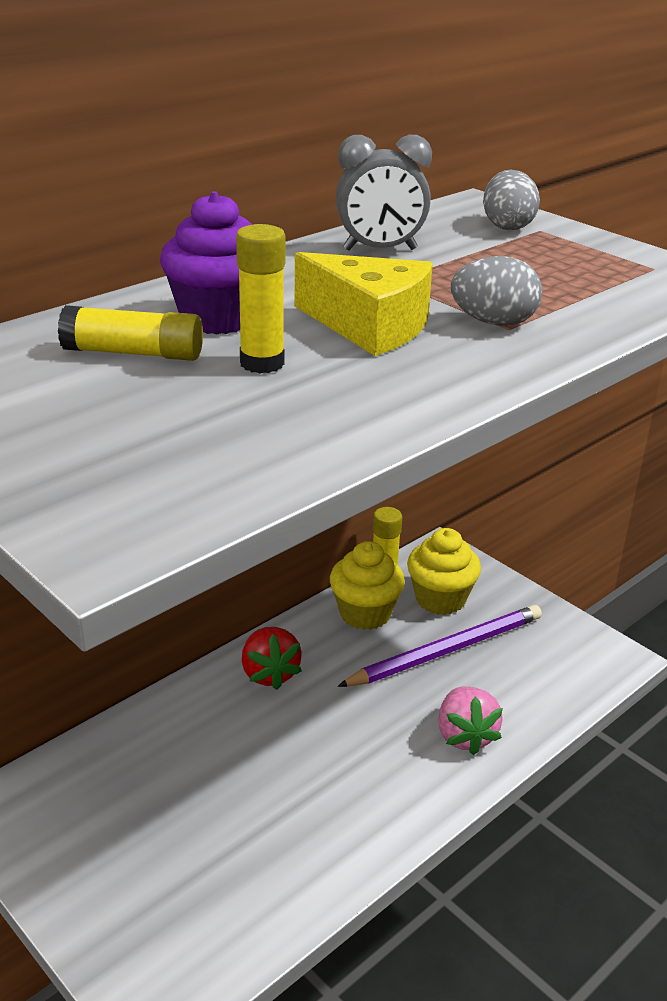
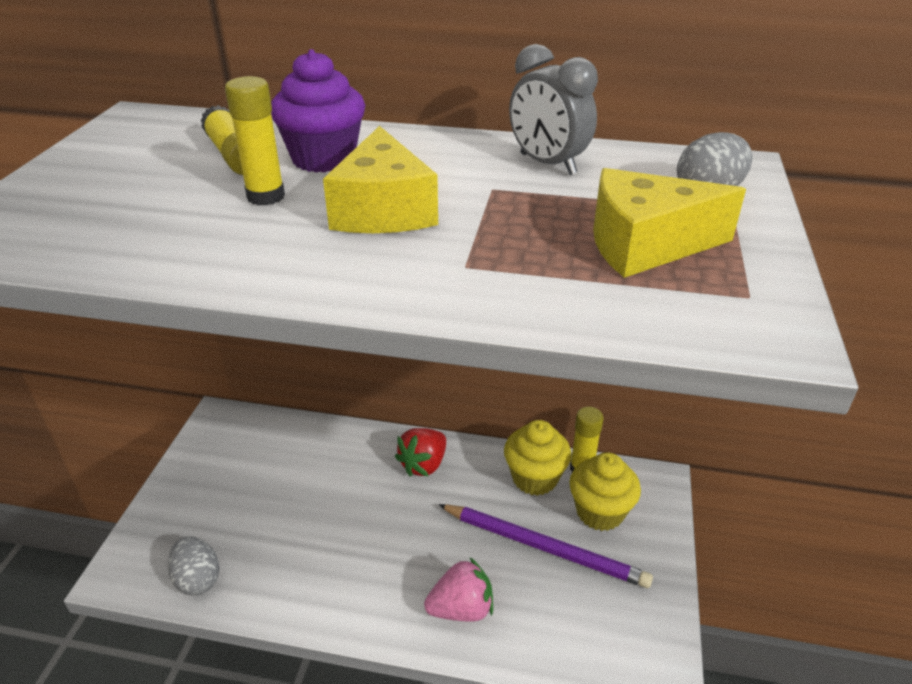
camera: 55 degrees right, 5 degrees up
pink strawberry [438,686,503,755] -> pink strawberry turned 150 degrees counterclockwise [424,558,493,622]
grey egg [451,256,542,326] -> grey egg moved to [168,536,220,596]
none -> yellow cheese [593,168,746,278]

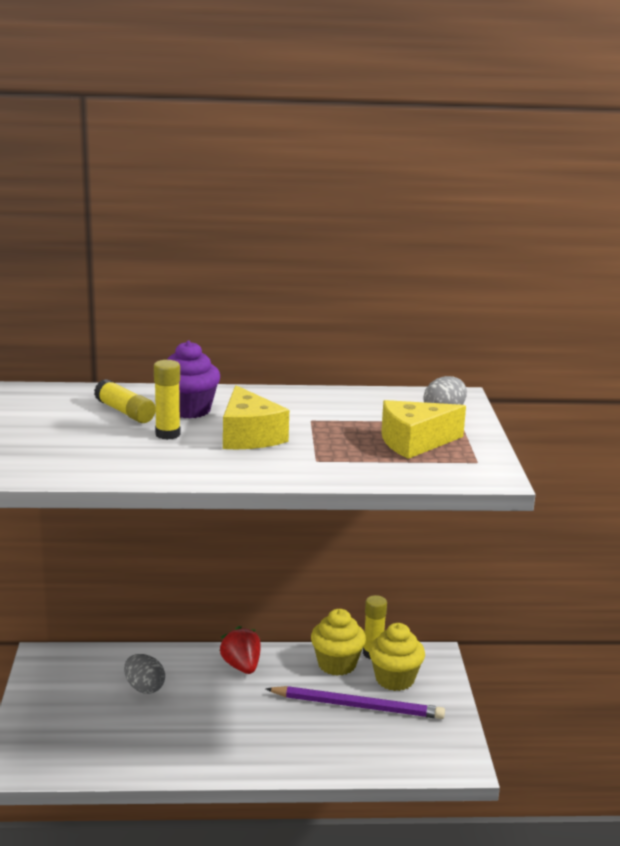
camera: 15 degrees left, 15 degrees down
grey egg [168,536,220,596] -> grey egg moved to [124,654,165,694]
red strawberry [395,428,446,476] -> red strawberry turned 135 degrees clockwise [219,626,261,674]
pink strawberry [424,558,493,622] -> none
grey clock [509,44,598,175] -> none

